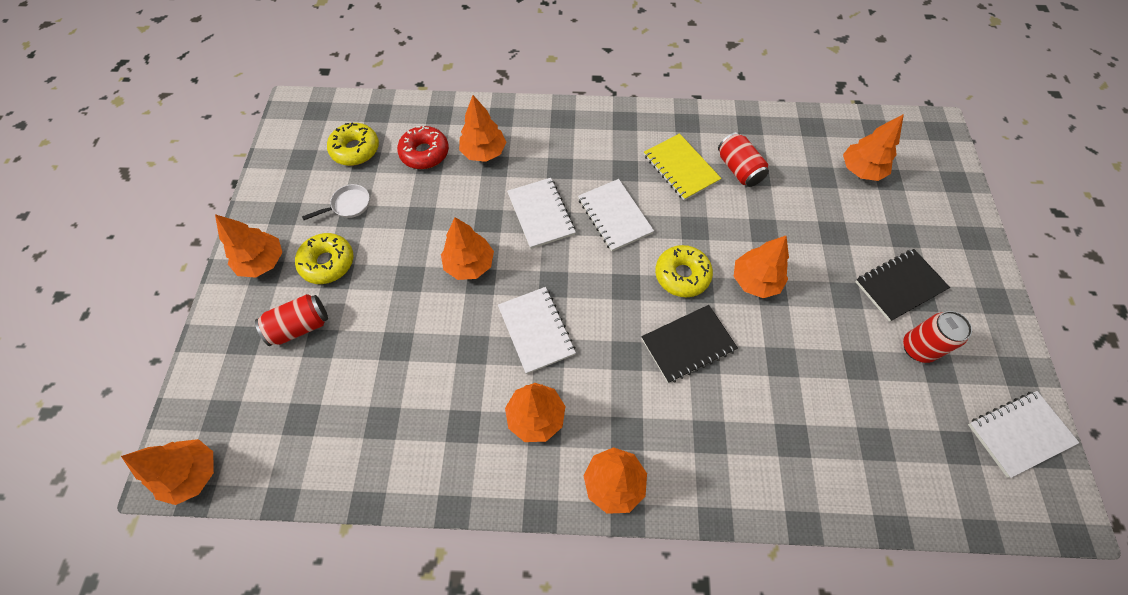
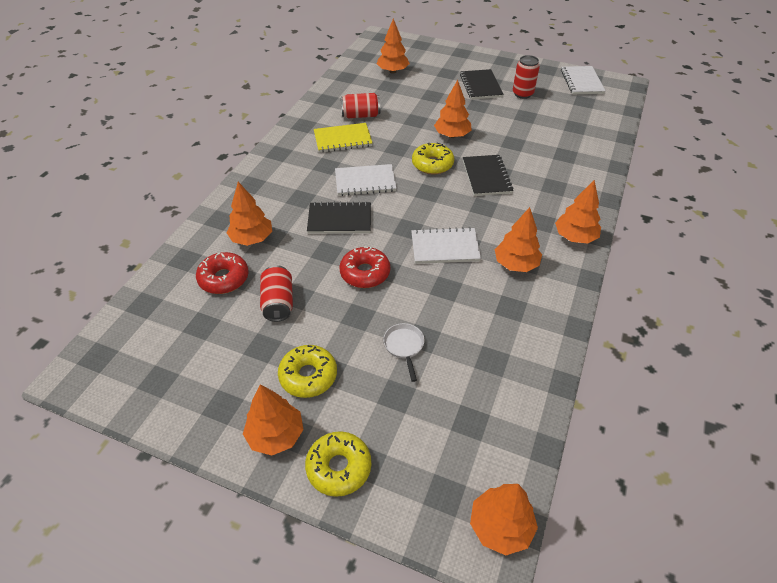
camera: 70 degrees left, 15 degrees down
red can [255,294,328,346] -> red can moved to [260,265,293,322]
white pan [302,184,370,220] -> white pan moved to [383,323,424,382]
yellow donut [327,122,379,166] -> yellow donut moved to [305,431,371,497]
orange tree [441,217,494,280] -> red donut [339,246,390,288]
white notebook [507,178,576,249] -> black notebook [307,201,371,234]

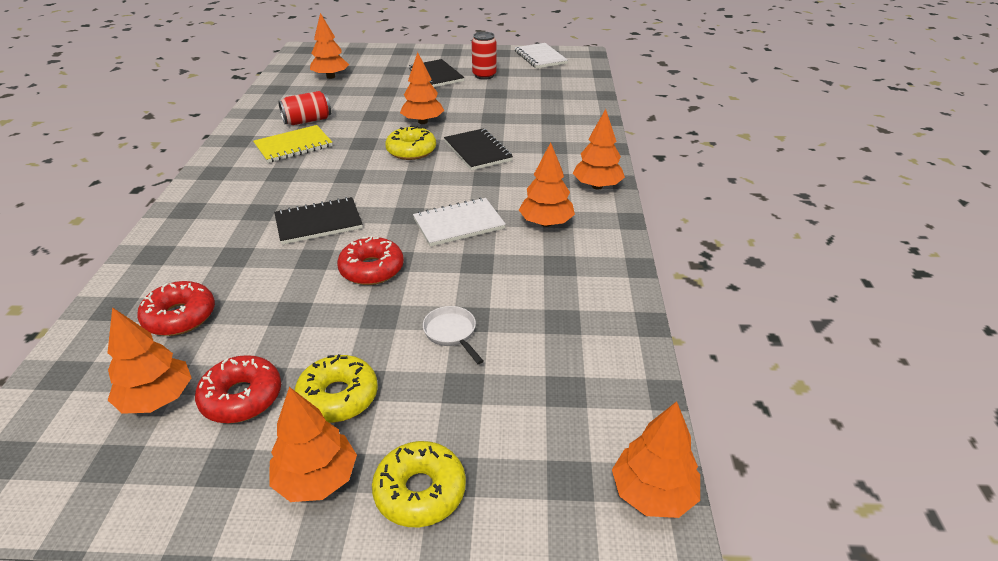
camera: 20 degrees left, 10 degrees down
orange tree [226,182,272,246] -> orange tree moved to [107,307,191,414]
red can [260,265,293,322] -> none
white notebook [335,164,397,196] -> none
none -> red donut [195,355,281,423]

